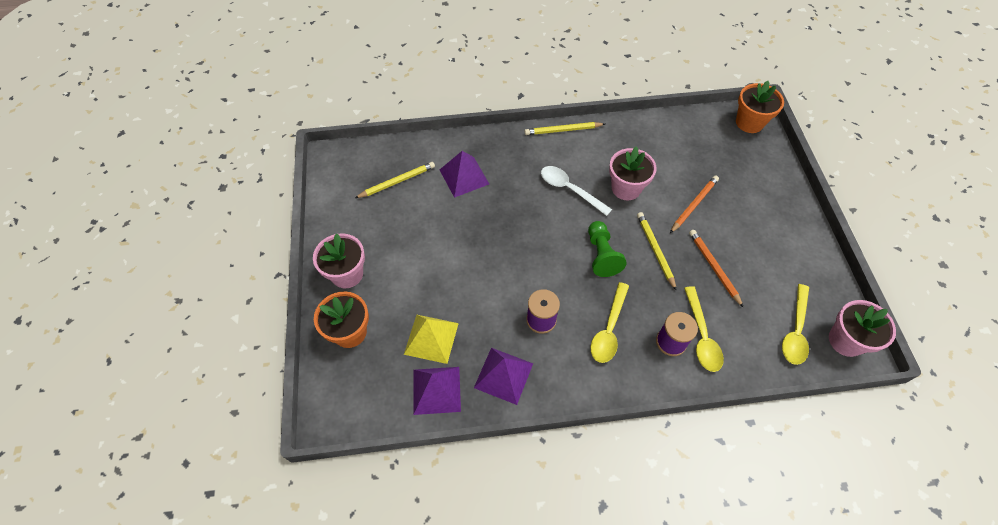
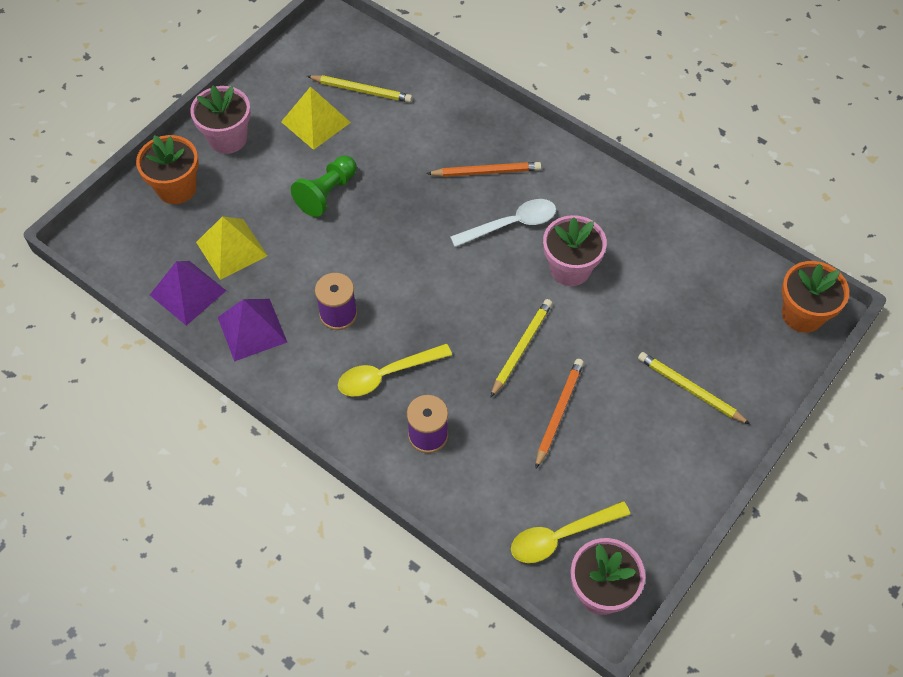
camera: 45 degrees right, 0 degrees up
purple pyramid [440,151,489,198] -> none
yellow pencil [525,122,605,135] -> yellow pencil moved to [638,352,750,424]
white spoon [541,166,612,216] -> white spoon turned 75 degrees clockwise [450,199,556,247]
green pawn [588,221,627,277] -> green pawn moved to [291,156,357,217]
orange pencil [670,176,719,233] -> orange pencil moved to [426,162,541,177]
yellow spoon [684,286,724,372] -> none
none -> yellow pyramid [281,87,351,150]

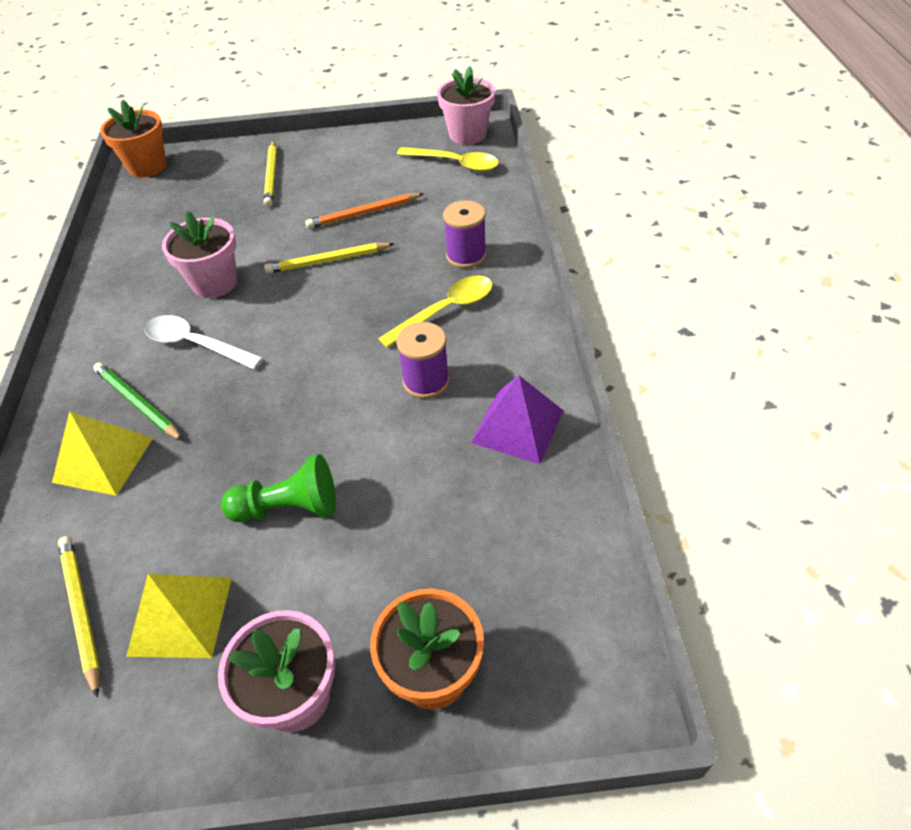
camera: 130 degrees left, 10 degrees down
purple pyramid [150,261,226,326] -> none
yellow pyramid [196,216,268,280] -> yellow pyramid moved to [52,411,153,496]
yellow spoon [338,344,452,397] -> yellow spoon turned 60 degrees counterclockwise [378,276,492,348]
orange pencil [426,162,541,177] -> green pencil [93,363,183,441]

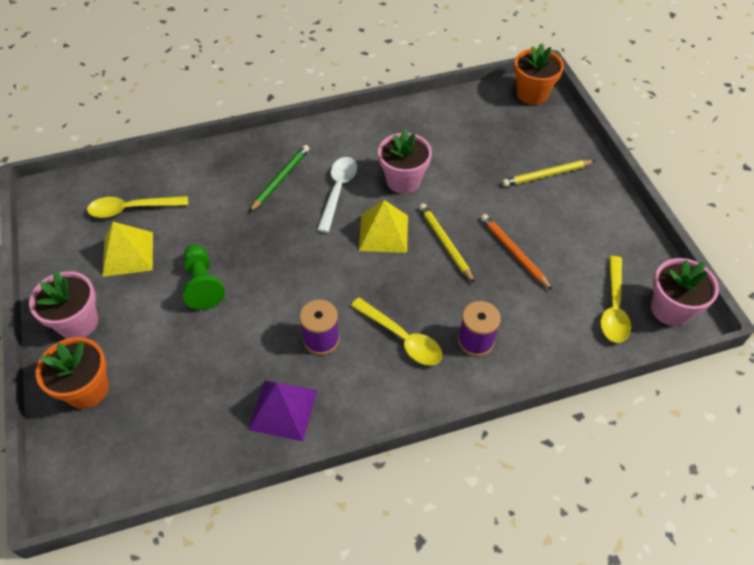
camera: 75 degrees right, 5 degrees up
yellow pyramid [52,411,153,496] -> yellow pyramid moved to [359,200,408,253]
yellow pencil [58,536,100,698] -> yellow spoon [87,196,188,218]

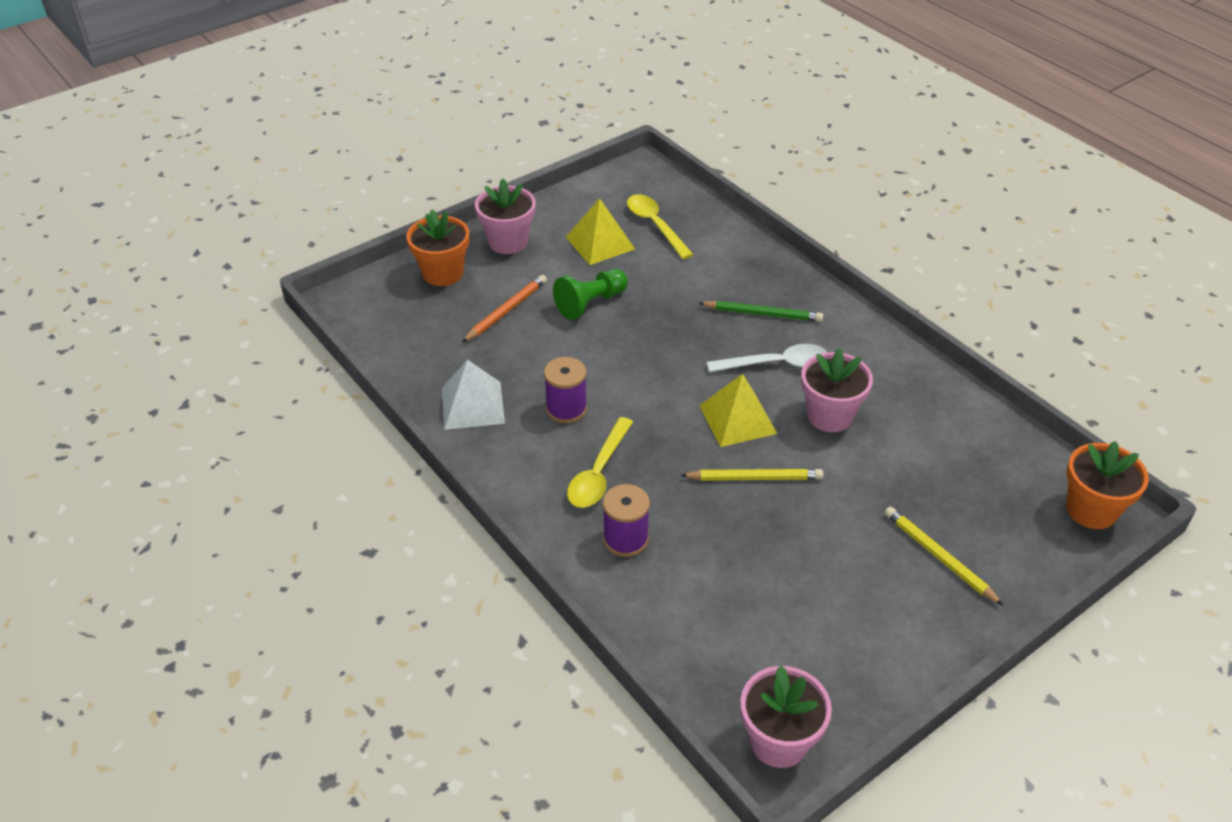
camera: 70 degrees right, 10 degrees down
purple pyramid [248,380,317,441] -> white pyramid [442,360,505,430]
yellow pencil [419,203,474,283] -> yellow pencil turned 45 degrees clockwise [680,469,824,481]
orange pencil [481,214,552,290] -> orange pencil moved to [462,275,547,342]
yellow spoon [600,256,631,343] -> none

